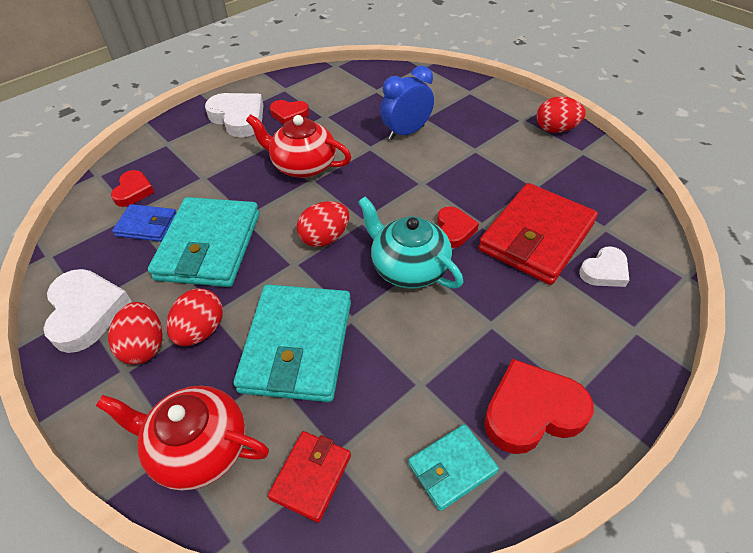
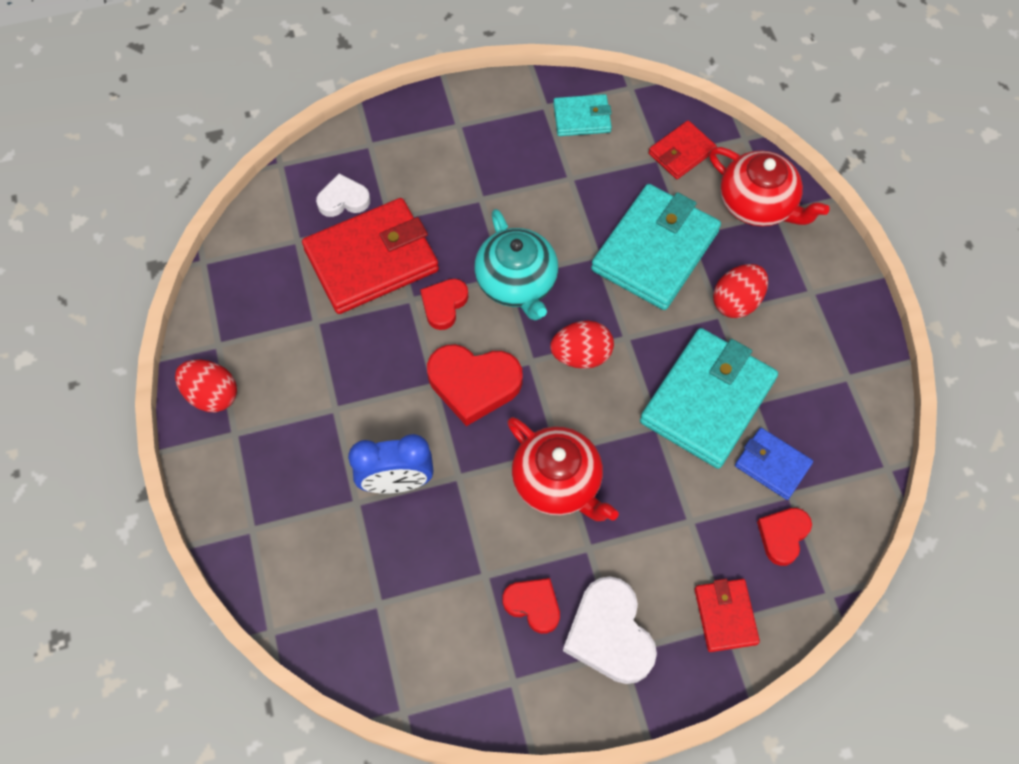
camera: 155 degrees left, 15 degrees up
white heart [43,269,132,353] -> none
red egg [108,302,162,364] -> none
red heart [484,359,594,454] -> red heart moved to [427,344,523,426]
none -> red wallet [695,579,760,652]

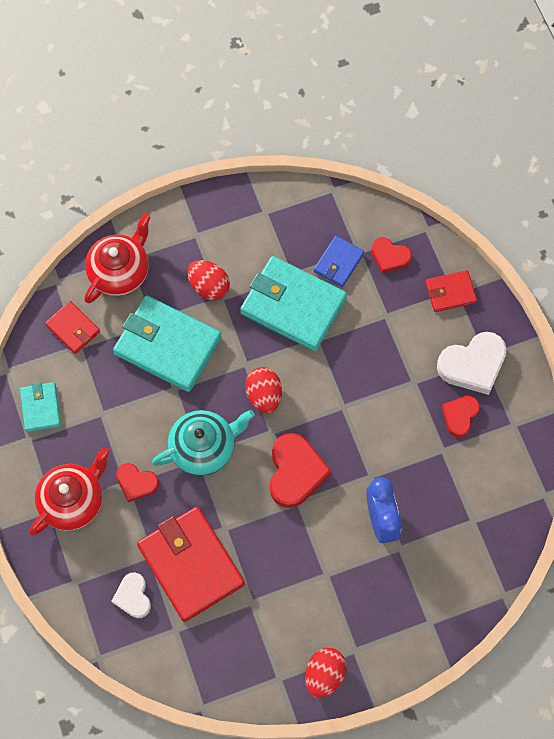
camera: 95 degrees left, 5 degrees up
red heart [420,279,468,330] -> red heart moved to [116,463,159,502]
red teapot [507,417,619,521] -> red teapot moved to [29,447,110,536]

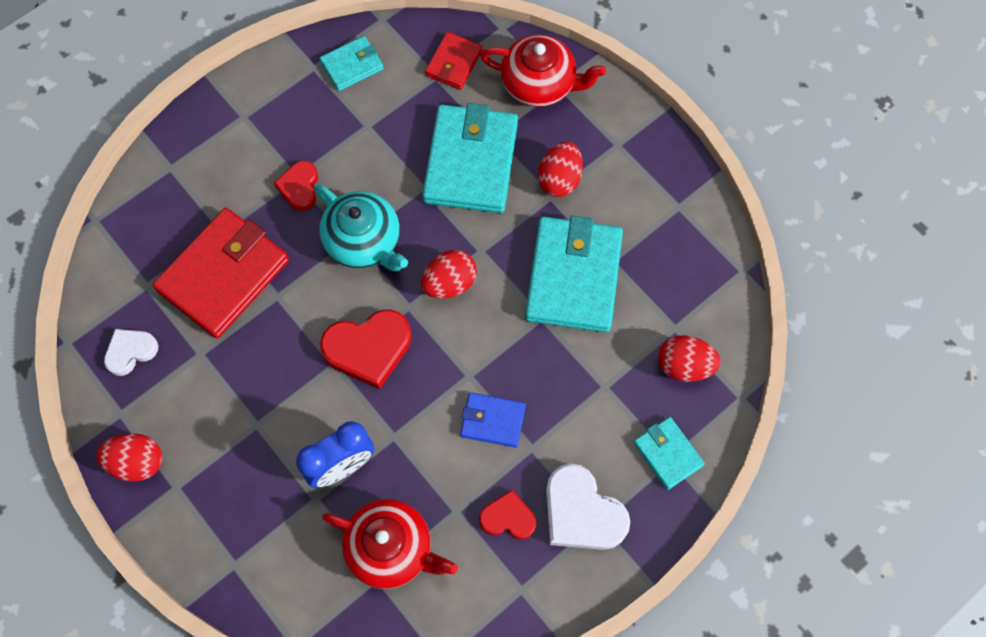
camera: 70 degrees right, 0 degrees up
red teapot [29,447,110,536] -> red teapot moved to [322,499,458,589]
white heart [111,572,151,618] -> white heart moved to [104,329,158,376]
blue wallet [314,236,364,287] -> blue wallet moved to [460,392,526,448]
red heart [371,237,412,273] -> red egg [658,335,721,382]
red wallet [425,270,477,312] -> turquoise wallet [633,417,705,490]

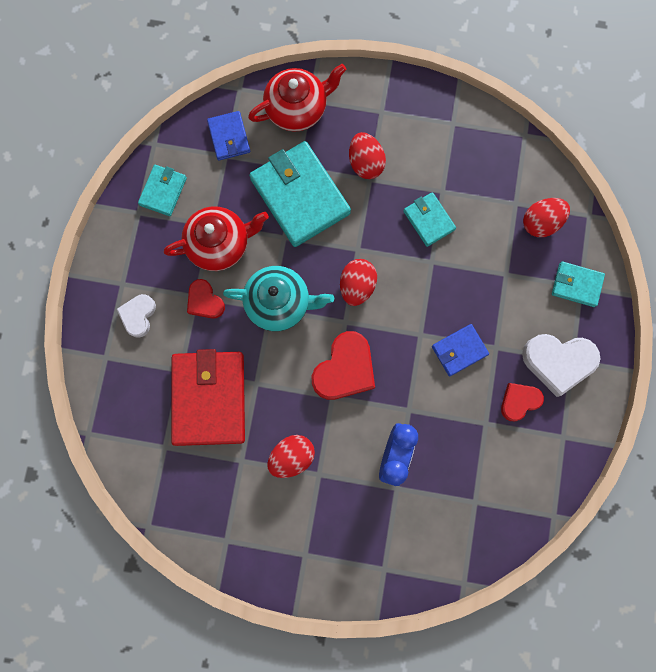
camera: 40 degrees left, 10 degrees up
red egg [96,433,162,482] -> red egg moved to [267,435,315,478]
white heart [104,329,158,376] -> white heart moved to [117,294,156,338]
red teapot [322,499,458,589] -> red teapot moved to [164,206,269,271]
red wallet [425,32,483,90] -> blue wallet [207,111,250,161]
turquoise wallet [525,216,623,333] -> turquoise wallet [404,192,456,247], size x0.51

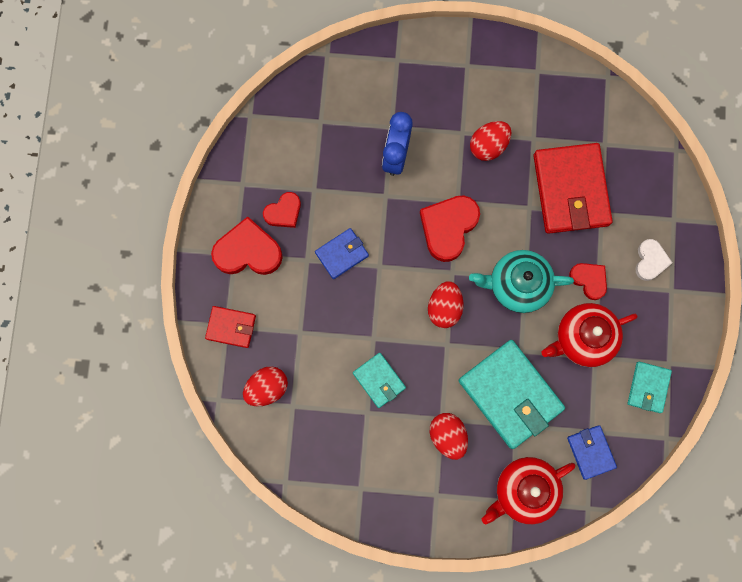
camera: 175 degrees right, 0 degrees up
white heart [522,334,600,397] -> red heart [211,216,283,275]
turquoise wallet [552,261,605,307] -> red wallet [205,306,256,348]

